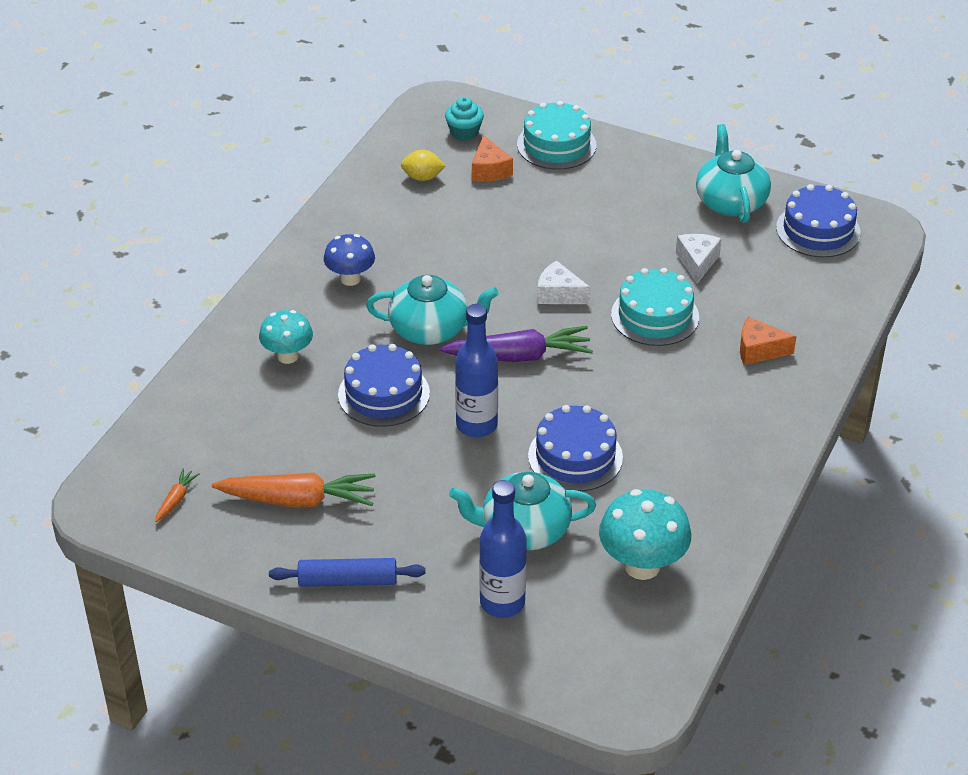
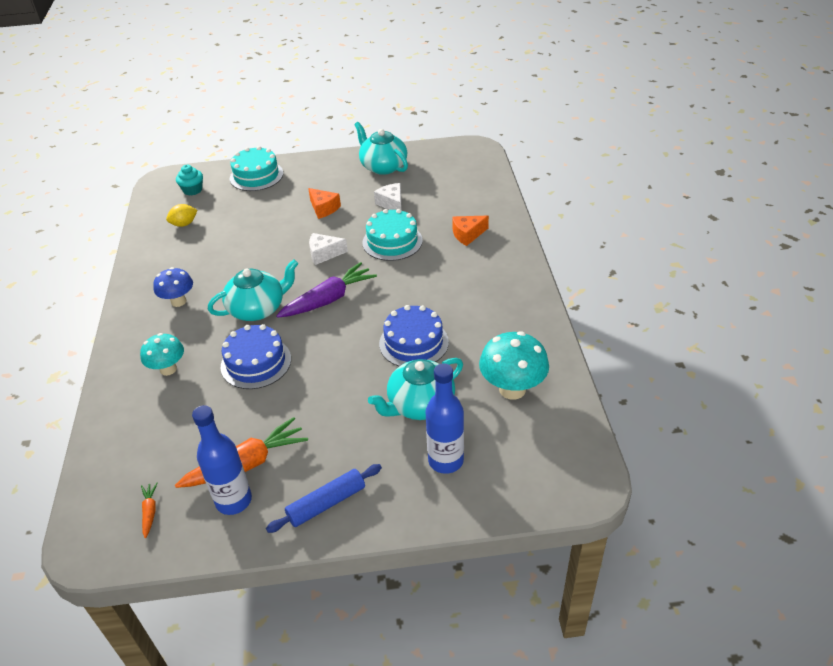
camera: 30 degrees left, 0 degrees up
blue bottle [455,304,498,437] -> blue bottle moved to [192,405,252,515]
orange cheese [472,135,513,181] -> orange cheese moved to [308,188,341,219]
blue cake [776,184,861,257] -> none

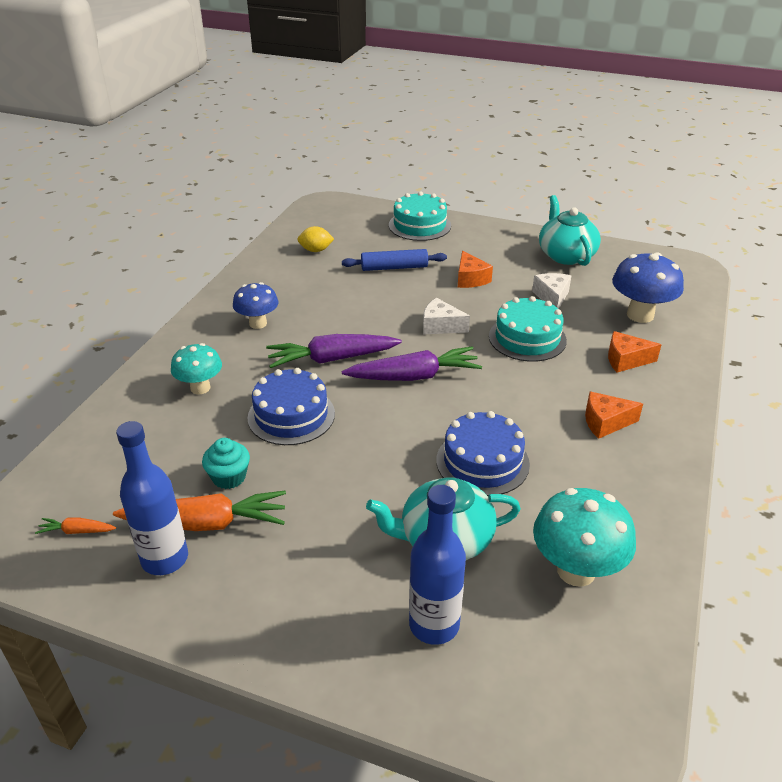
camera: 25 degrees right, 5 degrees down
orange carrot [141,483,158,538] -> orange carrot turned 105 degrees counterclockwise [35,518,116,534]
turquoise cupcake [176,165,203,195] -> turquoise cupcake moved to [202,438,250,489]
turquoise teapot [208,260,299,321] -> purple carrot [266,334,402,368]
blue rolling pin [266,464,382,533] -> blue rolling pin moved to [342,249,447,271]
none -> orange cheese [585,391,643,439]
none -> blue mushroom [612,252,684,323]

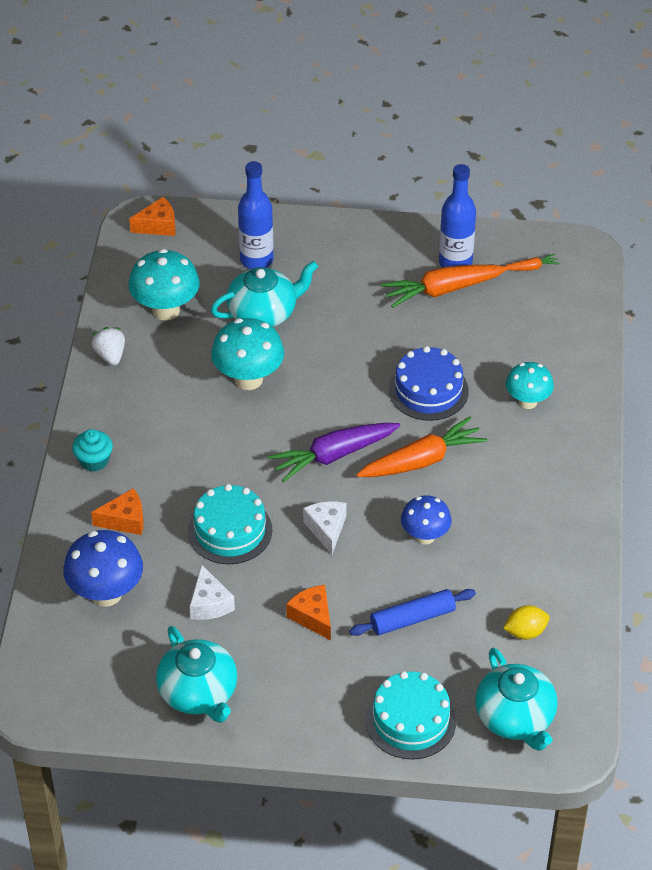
camera: 165 degrees right, 10 degrees up
turquoise cupcake [202,438,250,489] -> turquoise cupcake moved to [72,429,113,472]
blue mushroom [233,282,278,329] -> blue mushroom moved to [401,495,452,545]
purple carrot [266,334,402,368] -> orange carrot [356,417,487,477]
white cheese [423,298,470,335] -> white cheese turned 105 degrees counterclockwise [303,501,347,554]
blue cake [436,411,530,496] -> turquoise mushroom [211,318,284,390]
orange cheese [585,391,643,439] -> orange cheese moved to [129,197,176,236]
none -> white strawberry [92,327,125,365]
none -> turquoise teapot [475,648,558,751]

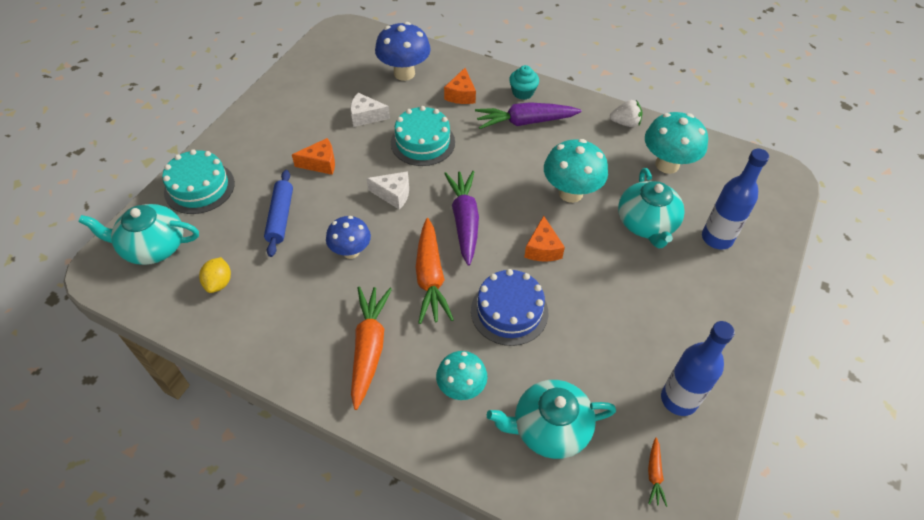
camera: 110 degrees right, 5 degrees up
orange cheese [129,197,176,236] -> orange cheese moved to [524,216,565,262]
turquoise teapot [156,626,238,723] -> turquoise teapot moved to [487,380,616,459]
orange carrot [381,265,508,308] -> orange carrot moved to [351,286,392,410]
none -> purple carrot [475,102,582,129]

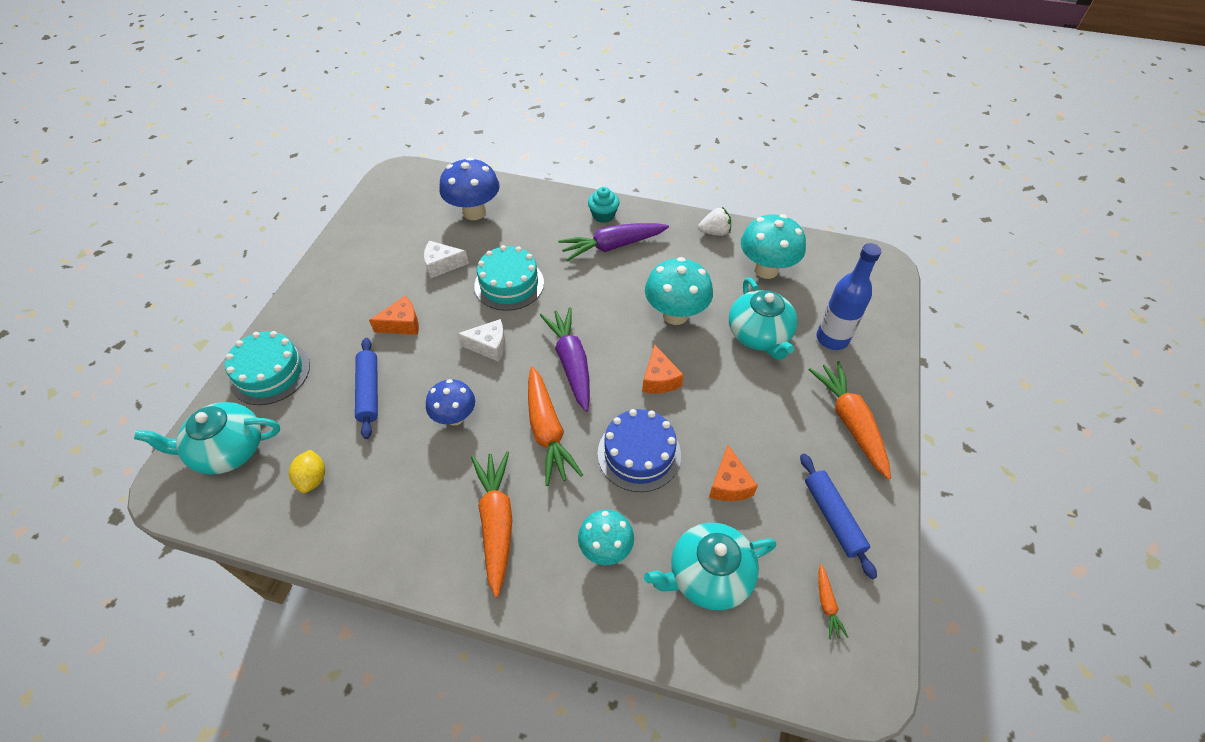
camera: 10 degrees left, 0 degrees up
orange cheese [444,68,476,104] -> orange cheese moved to [709,445,758,501]
blue bottle [661,321,735,416] -> blue rolling pin [800,454,877,579]
none -> orange carrot [808,361,891,480]

